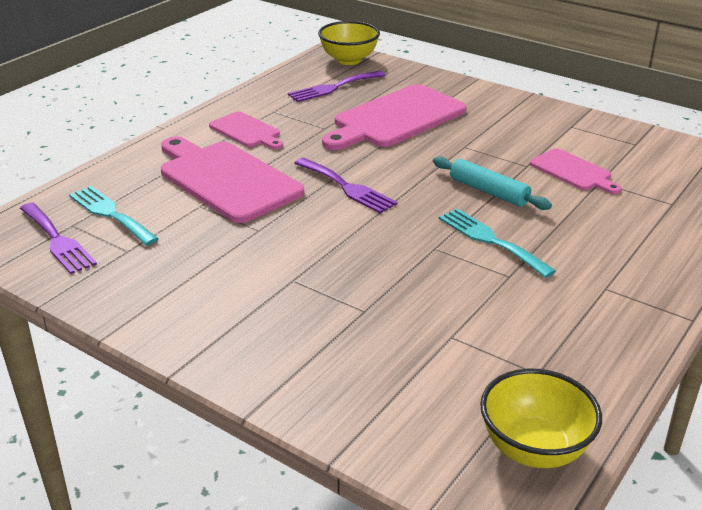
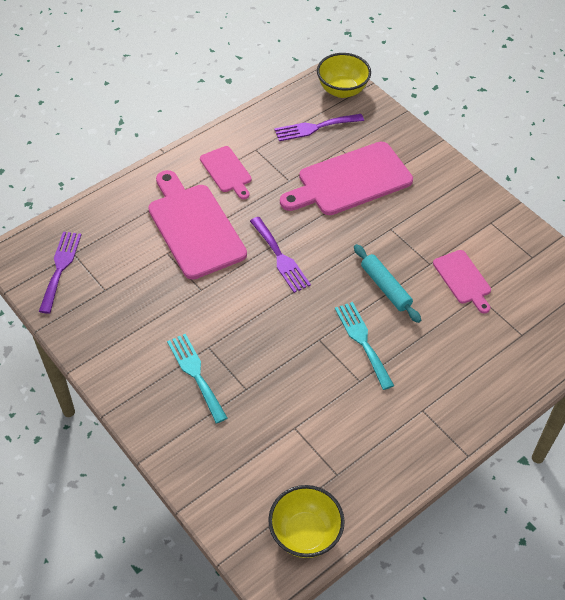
camera: 15 degrees right, 20 degrees up
purple fork [20,203,97,274] -> purple fork turned 150 degrees counterclockwise [39,232,82,314]
turquoise fork [69,186,159,246] -> turquoise fork moved to [167,334,227,423]

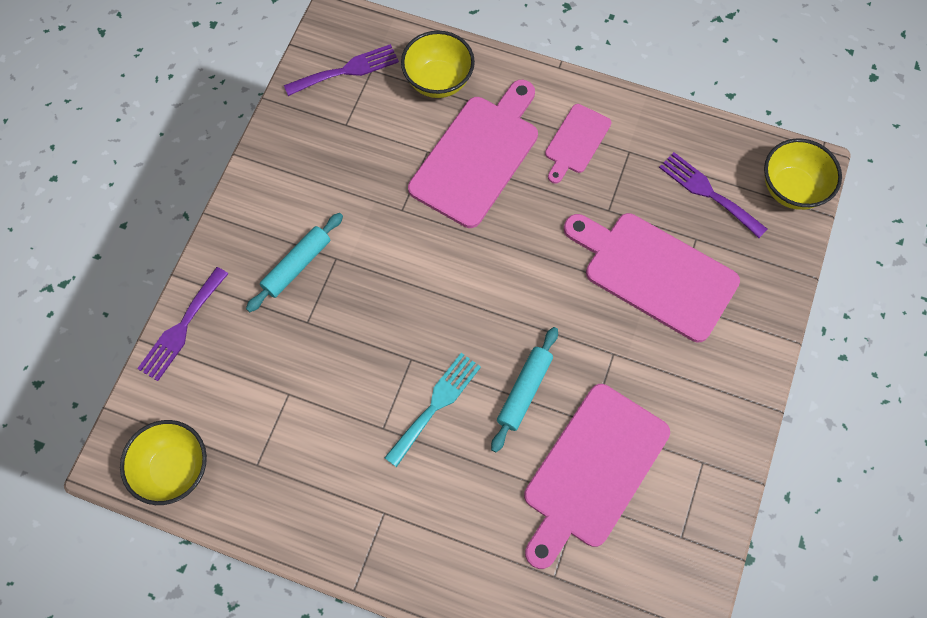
camera: 60 degrees right, 15 degrees up
turquoise fork [167,334,227,423] -> turquoise rolling pin [246,213,343,312]
purple fork [250,217,311,293] -> purple fork moved to [137,267,228,381]
pink cutting board [433,250,491,314] -> pink cutting board [524,384,670,569], size x1.87
none -> yellow bowl [401,31,475,98]

